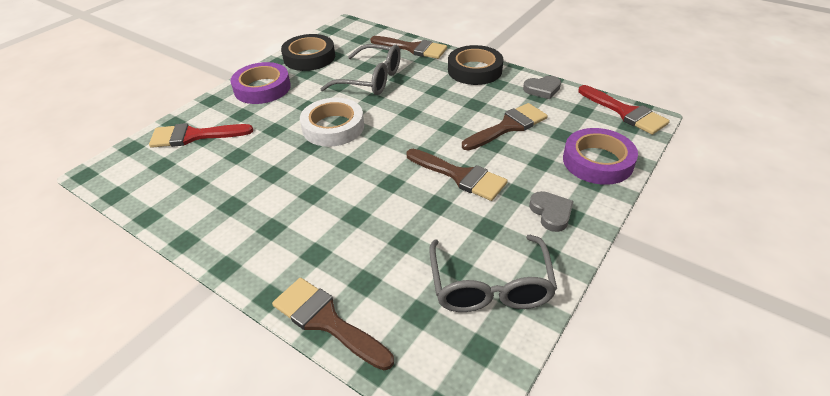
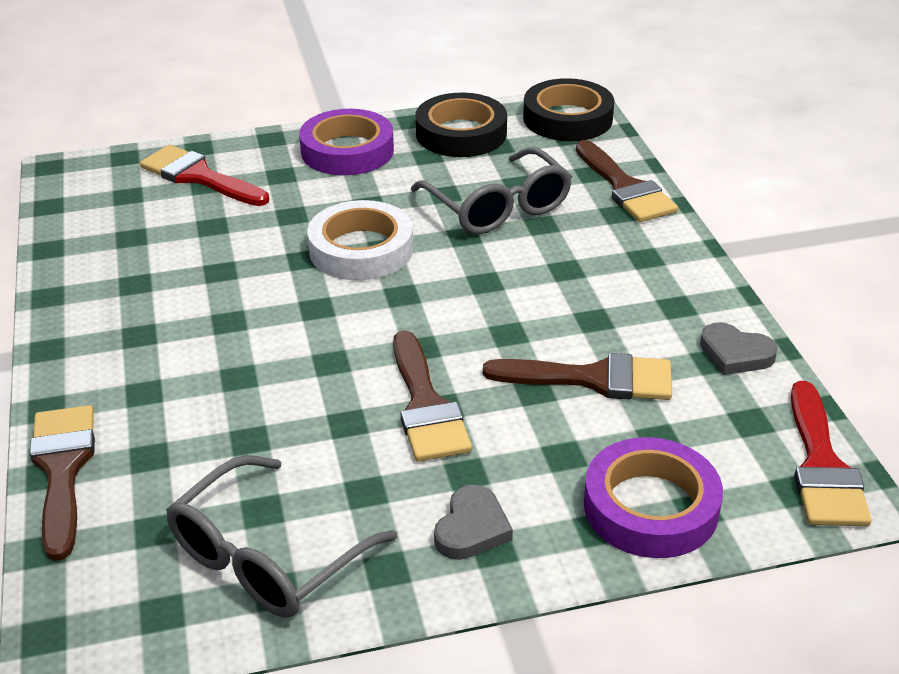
camera: 40 degrees right, 5 degrees down
black tape [448,45,504,85] -> black tape moved to [523,78,614,141]

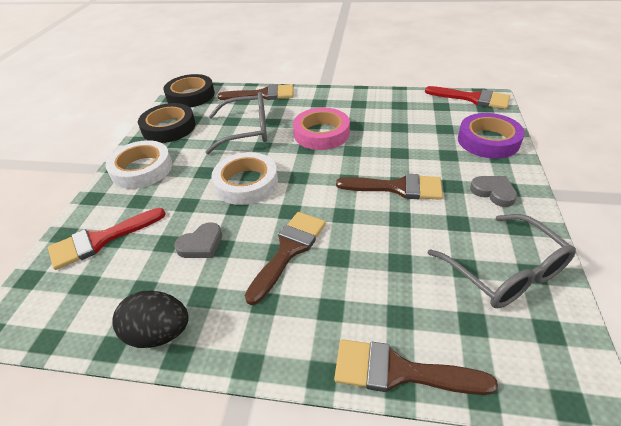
camera: 65 degrees left, 5 degrees up
purple tape [299,109,394,175] -> white tape [105,140,172,189]
brown brush [483,353,672,400] -> brown brush moved to [245,212,326,305]
grey heart [700,322,778,375] -> grey heart moved to [174,222,222,258]
none -> black egg [112,291,189,348]
none -> pink tape [293,107,350,150]

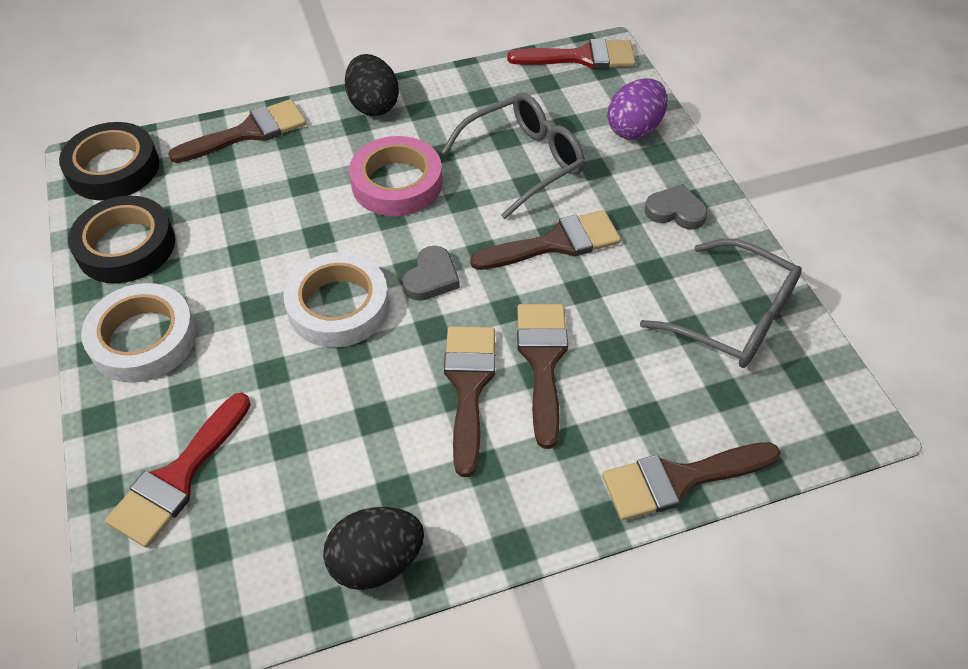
camera: 30 degrees left, 10 degrees up
grey heart [174,222,222,258] -> grey heart moved to [403,246,460,301]
grey glasses [205,92,267,154] -> grey glasses moved to [441,93,585,219]
purple tape [458,113,525,159] -> purple egg [607,78,668,140]
none -> black egg [345,54,399,116]
none -> brown brush [517,304,568,449]

